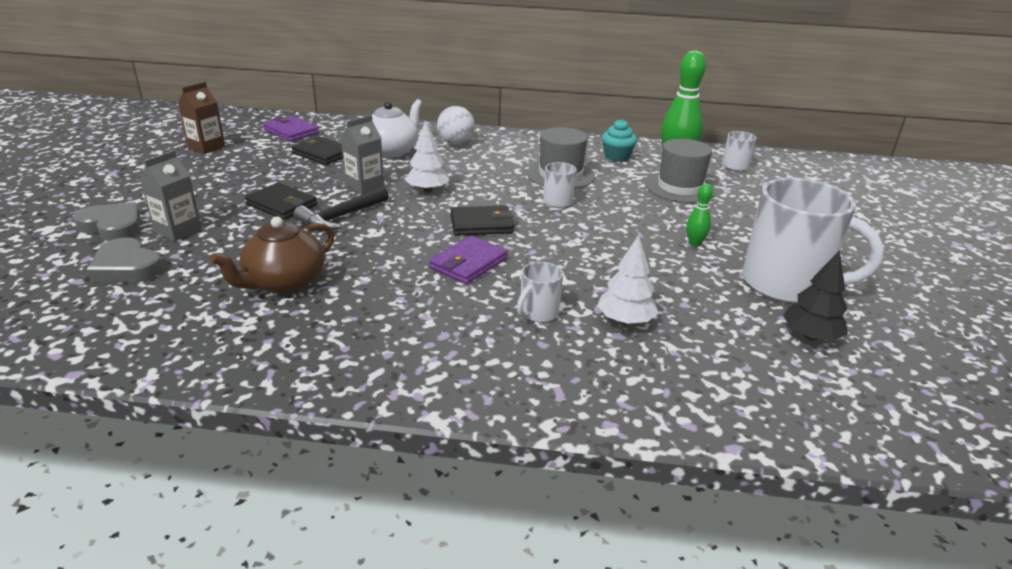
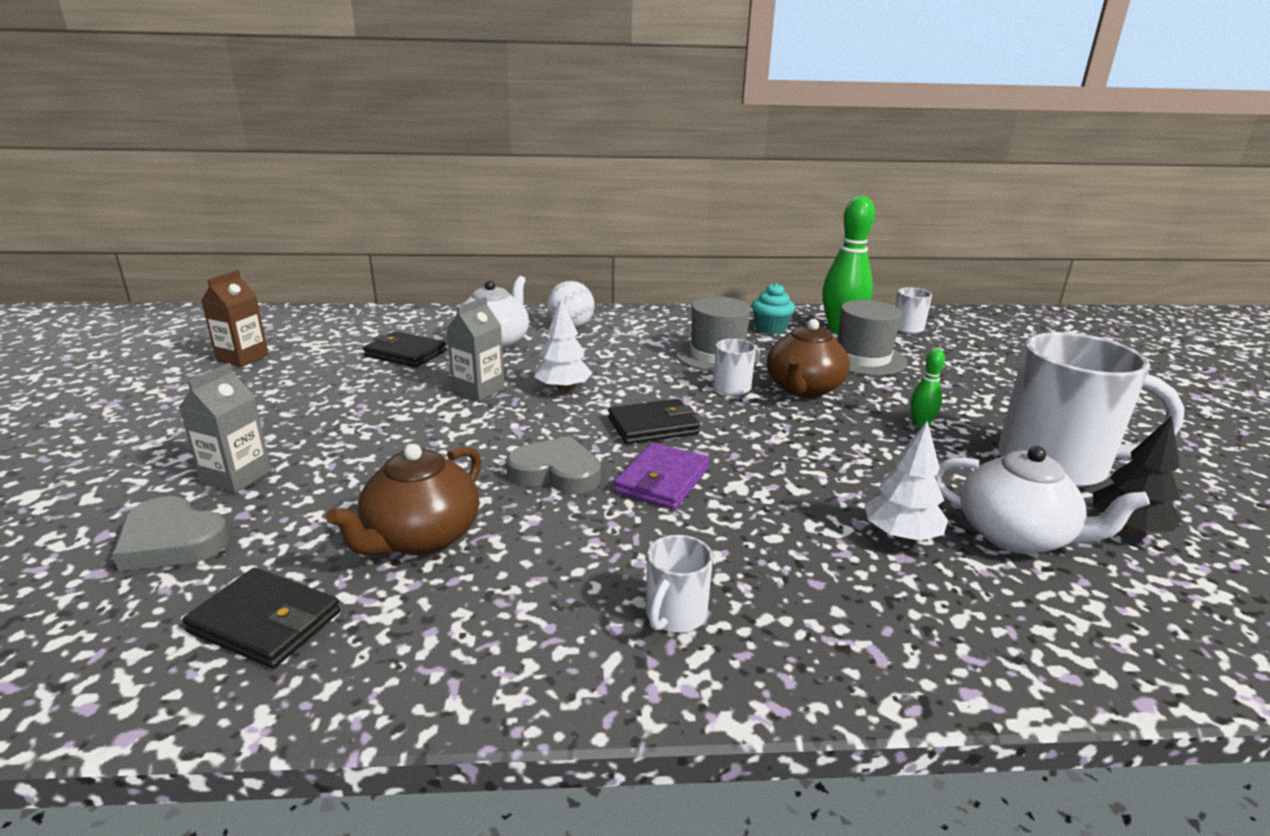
camera: 10 degrees left, 5 degrees down
grey heart [74,202,140,241] -> grey heart moved to [506,436,601,494]
black wallet [245,182,317,220] -> black wallet moved to [182,568,340,668]
purple wallet [263,115,320,142] -> none
black hammer [294,186,389,231] -> none
white mug [517,262,563,322] -> white mug moved to [646,535,713,633]
none -> brown teapot [767,319,850,398]
none -> white teapot [934,446,1150,554]

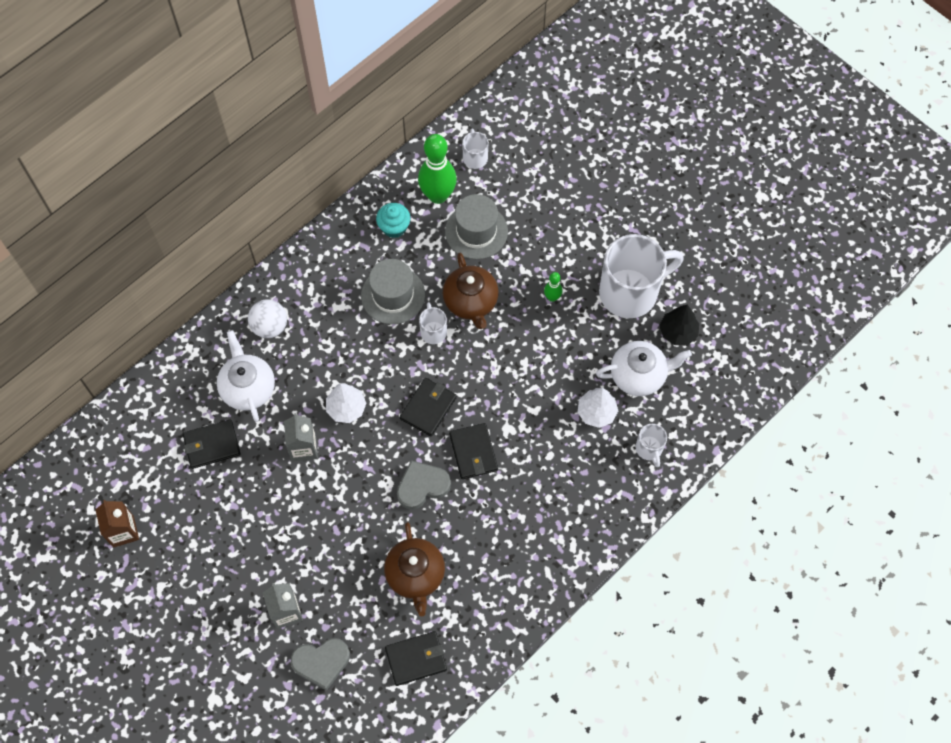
camera: 40 degrees left, 40 degrees up
purple wallet [614,442,710,510] -> black wallet [449,423,498,479]
white mug [646,535,713,633] -> white mug moved to [636,424,667,467]

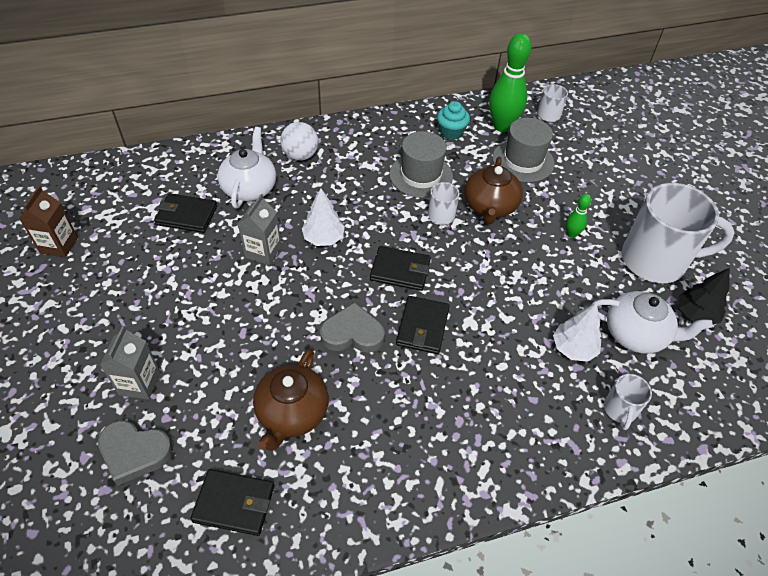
camera: 25 degrees right, 15 degrees down
black wallet [400,378,457,436] -> black wallet turned 45 degrees clockwise [370,246,431,291]

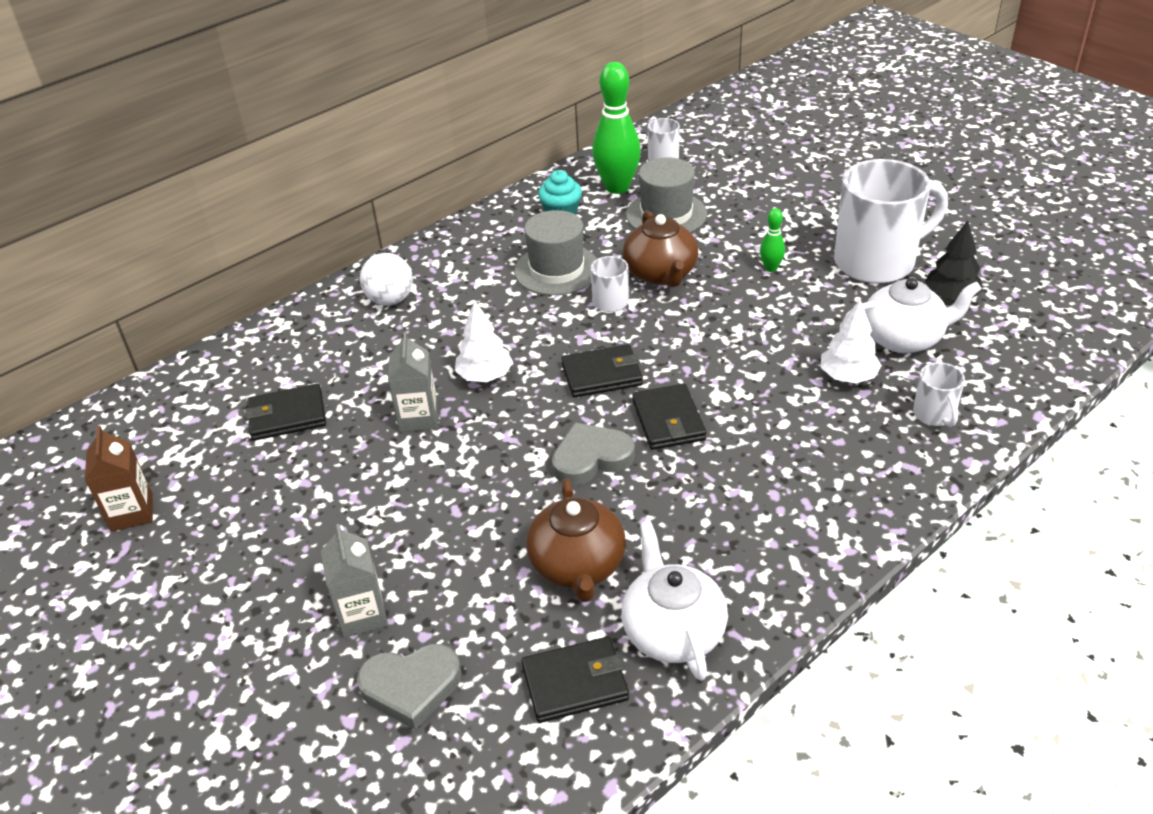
camera: 20 degrees left, 10 degrees down
white teapot [218,127,276,208] -> white teapot moved to [621,521,728,681]

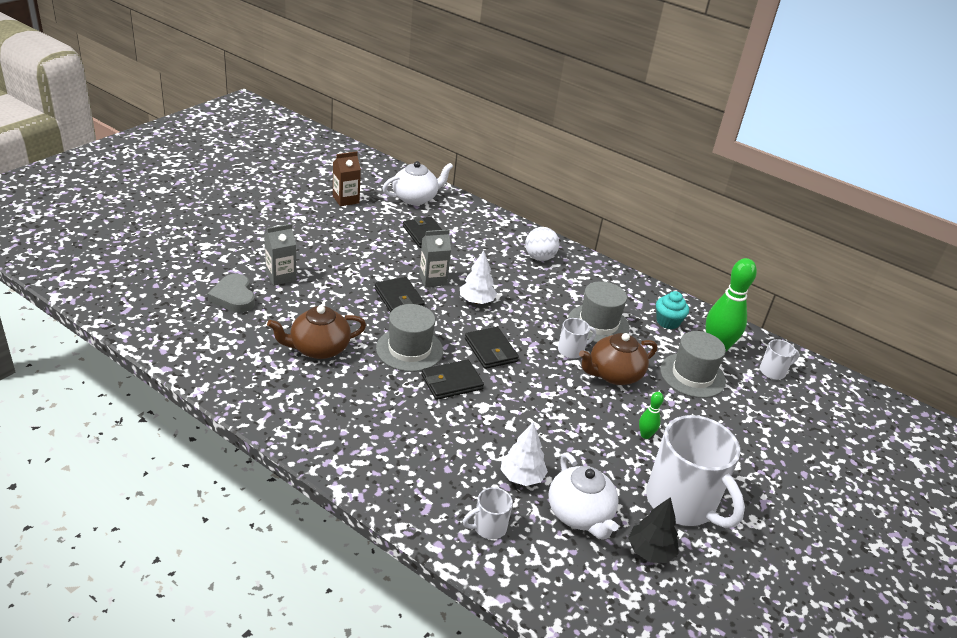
camera: 70 degrees right, 5 degrees down
black wallet [522,637,629,723] -> black wallet moved to [374,277,425,313]
grey heart [552,422,635,485] -> grey hat [376,304,443,372]
white teapot [621,521,728,681] -> white teapot moved to [383,161,453,205]

